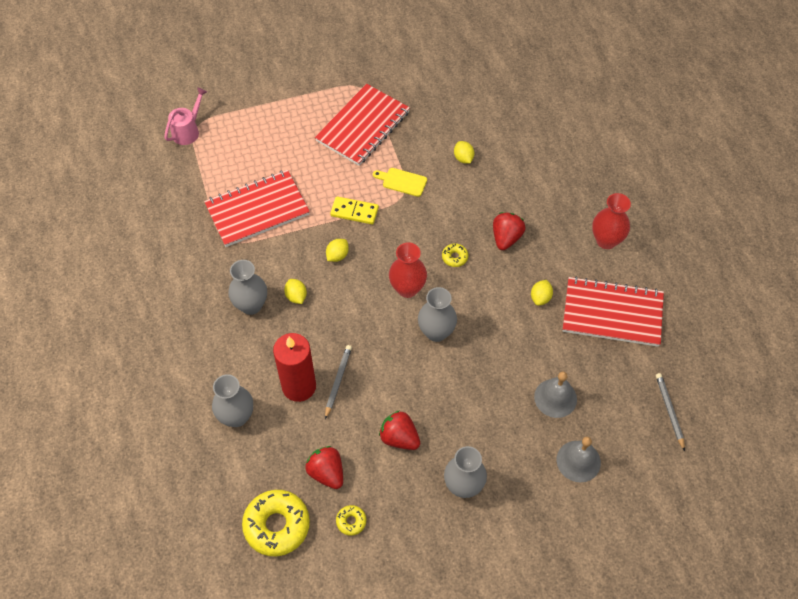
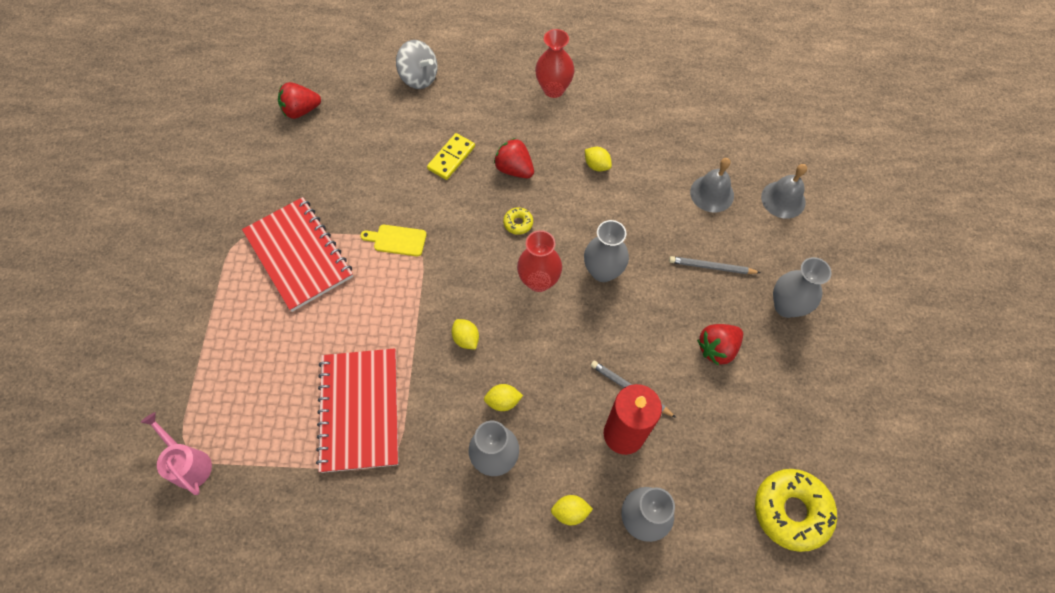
camera: 70 degrees left, 5 degrees up
red strawberry [305,446,343,489] -> red strawberry moved to [278,82,321,119]
yellow domino [330,196,379,224] -> yellow domino moved to [427,133,475,180]
yellow donut [336,505,366,536] -> none
yellow cutting board [373,168,427,197] -> yellow cutting board turned 60 degrees clockwise [360,225,427,256]
yellow lemon [454,141,474,164] -> yellow lemon moved to [551,495,593,525]
red notebook [563,276,664,347] -> none
grey pencil [656,373,685,451] -> grey pencil moved to [669,256,761,274]
none -> grey spinning top [396,40,438,89]

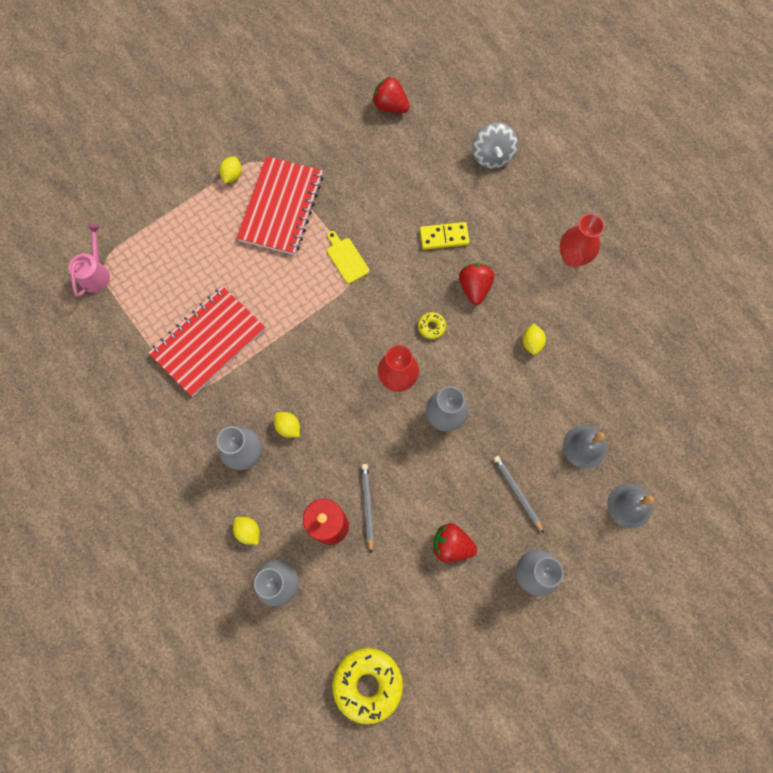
camera: 50 degrees right, 10 degrees up
yellow lemon [452,319,479,350] -> yellow lemon moved to [219,156,242,183]

